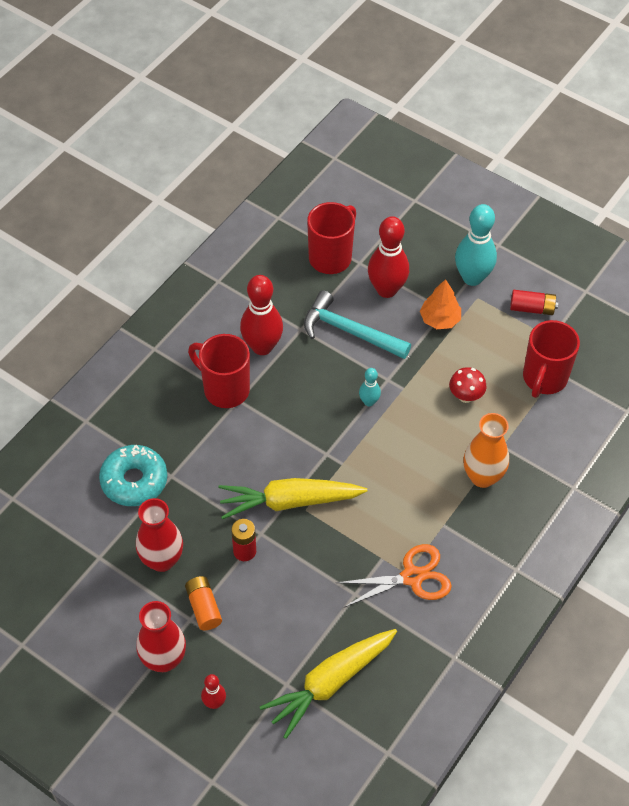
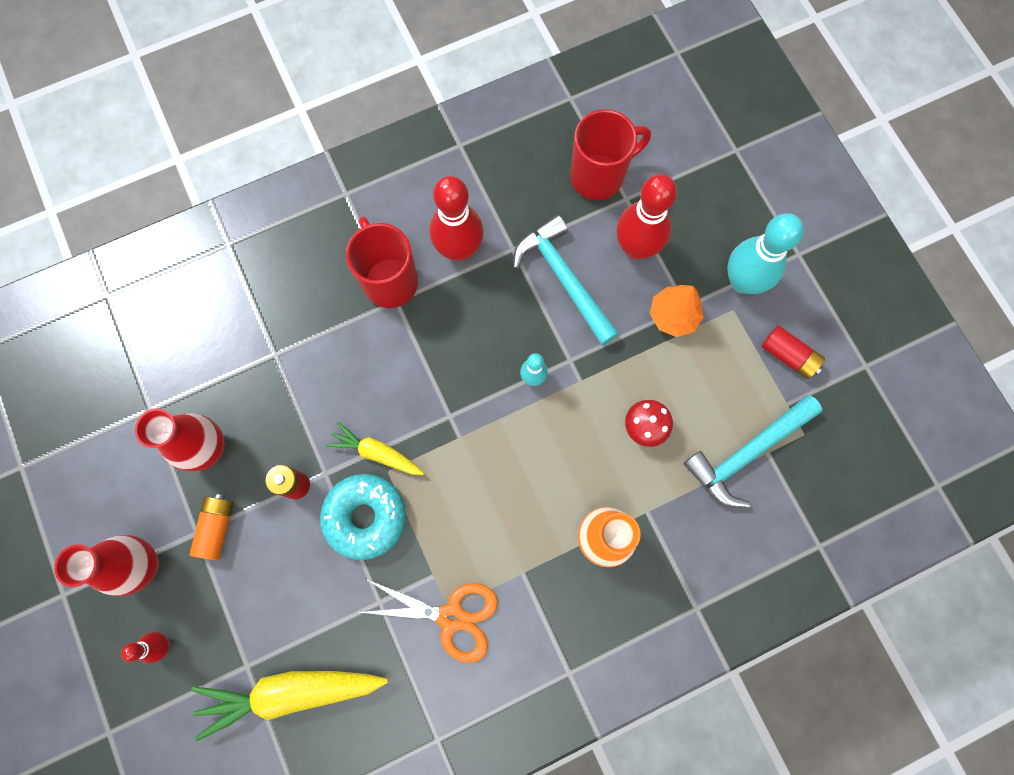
camera: 30 degrees right, 20 degrees up
turquoise donut [99,445,167,506] -> turquoise donut moved to [320,474,406,560]
yellow carrot [218,478,367,519] -> yellow carrot [326,422,424,475], size x0.57
red mug [523,320,580,398] -> turquoise hammer [683,395,823,508]

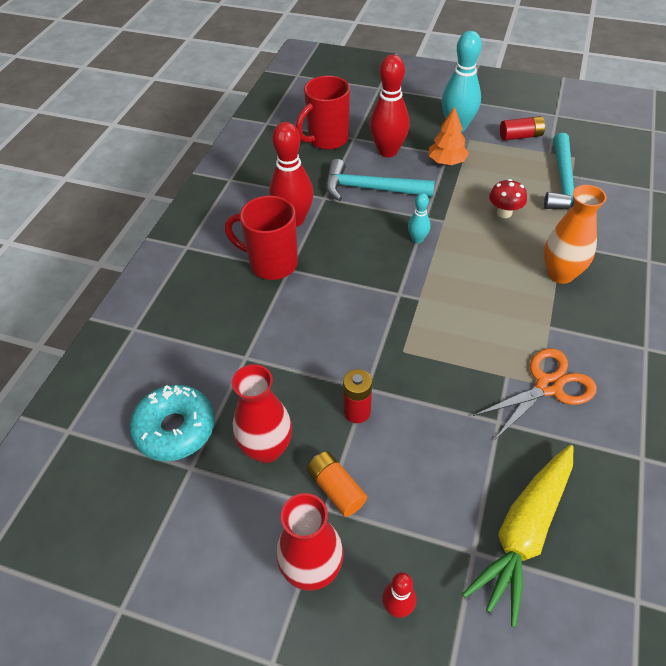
camera: 45 degrees left, 25 degrees down
turquoise donut [320,474,406,560] -> turquoise donut moved to [130,385,215,461]
yellow carrot [326,422,424,475] -> none
red mug [570,109,651,200] -> red mug turned 150 degrees counterclockwise [296,76,350,150]

